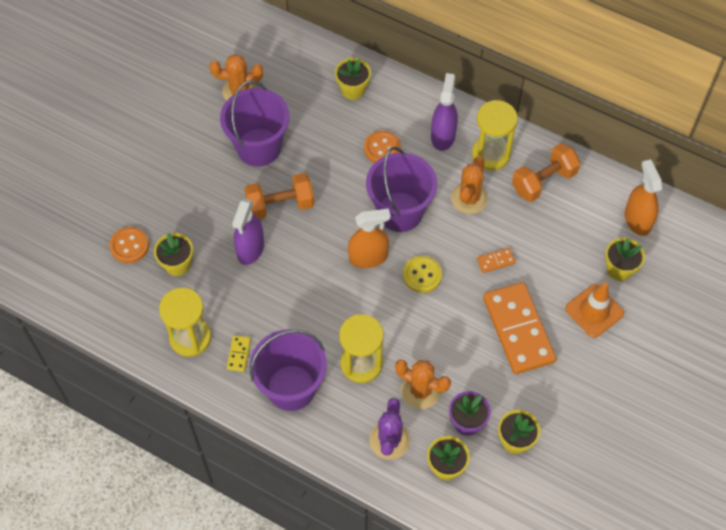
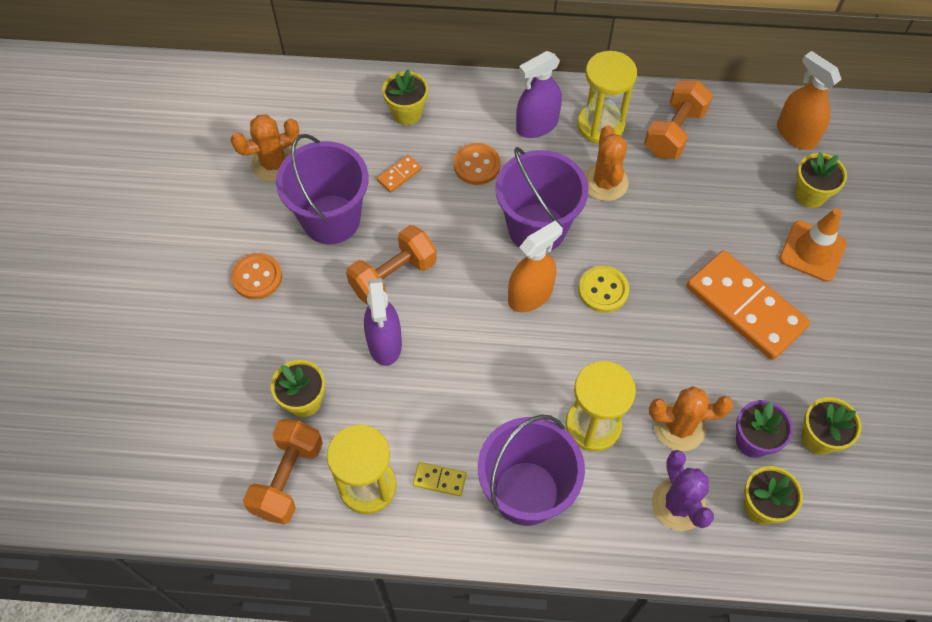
camera: 25 degrees left, 0 degrees up
orange button [109,227,149,263] -> orange button moved to [231,253,282,299]
yellow domino [227,335,251,372] -> yellow domino turned 60 degrees counterclockwise [413,462,466,496]
purple spray bottle [431,73,458,151] -> purple spray bottle turned 105 degrees counterclockwise [516,51,562,138]
orange domino [477,248,516,273] -> orange domino moved to [377,155,422,192]
none -> orange dumbbell [243,419,323,524]

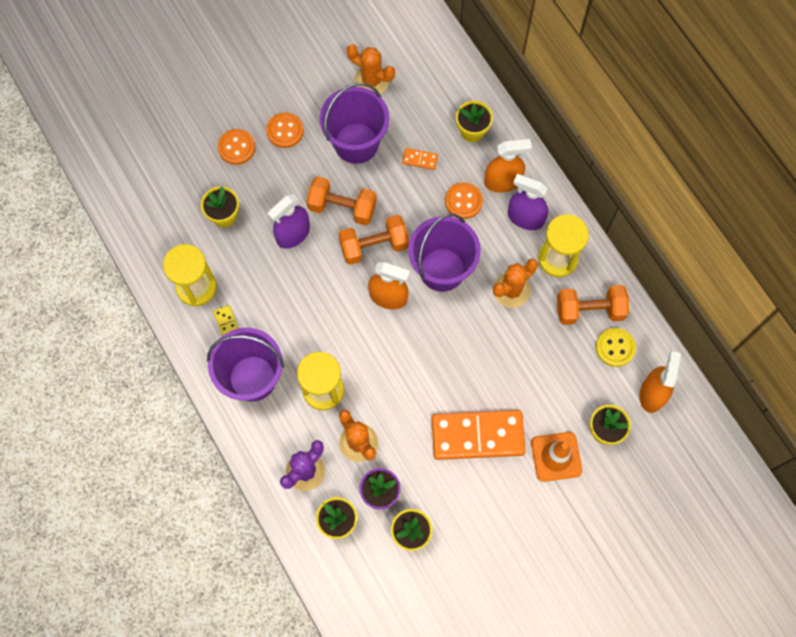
camera: 55 degrees right, 10 degrees up
orange dumbbell [243,419,323,524] -> orange dumbbell moved to [339,215,409,265]
yellow button [578,266,629,313] -> yellow button moved to [596,328,636,367]
orange domino [686,250,810,360] -> orange domino turned 75 degrees clockwise [432,410,526,460]
none -> orange button [218,129,255,165]
none -> orange spray bottle [484,139,532,193]

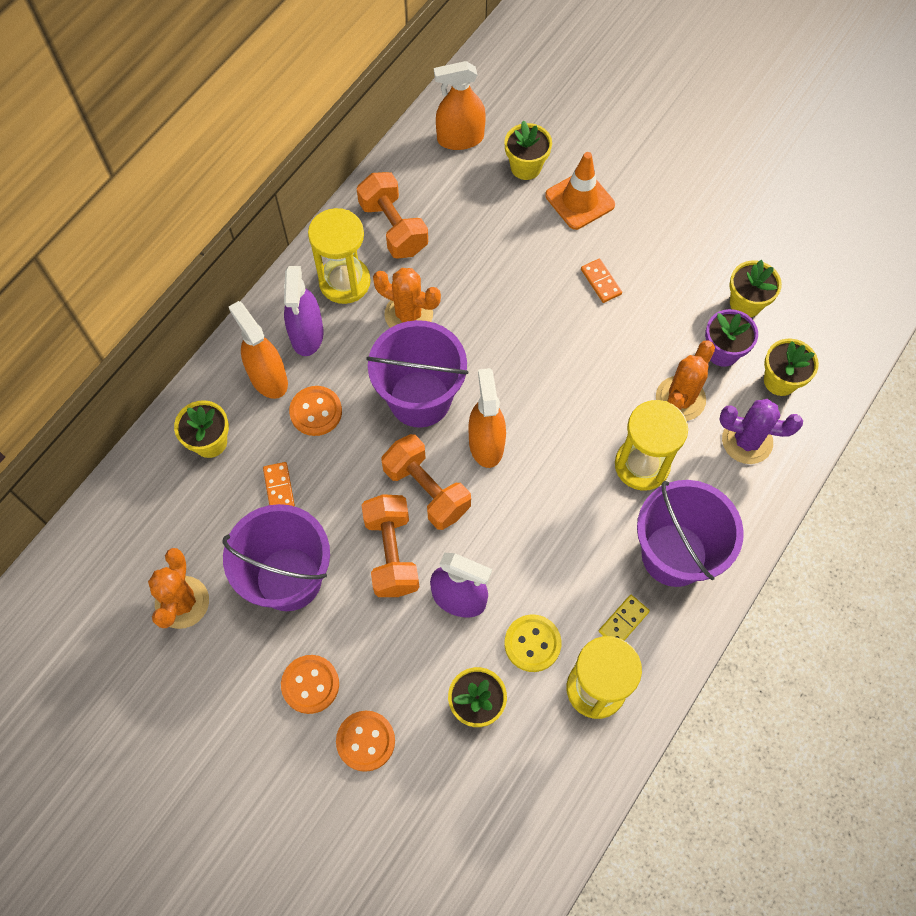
camera: 115 degrees left, 5 degrees down
orange domino [432,410,526,460] -> orange domino [581,258,622,303], size x0.40
yellow button [596,328,636,367] -> yellow button moved to [504,614,561,672]

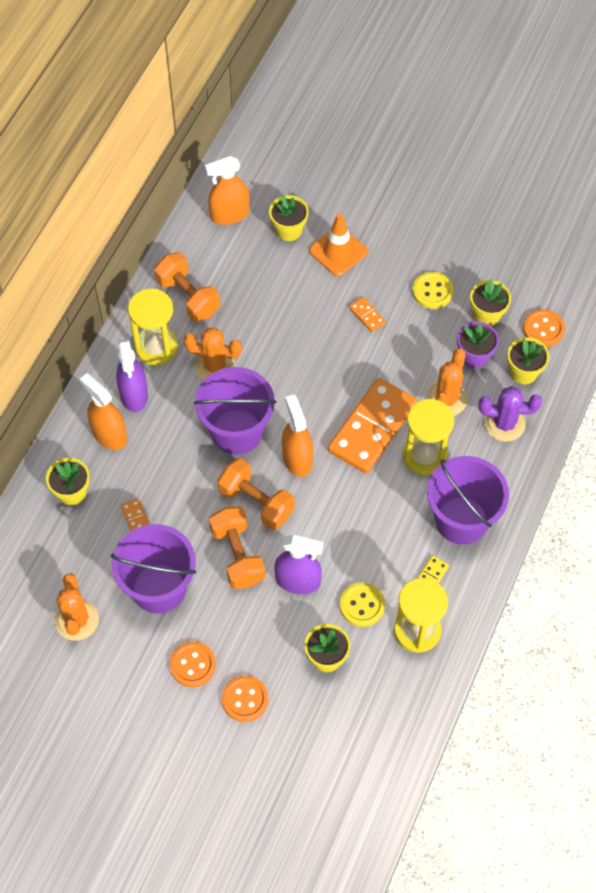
camera: 10 degrees left, 5 degrees down
orange button [289,386,342,436] -> orange button moved to [523,309,565,347]
none -> orange domino [328,378,417,473]
none -> yellow button [412,272,454,309]

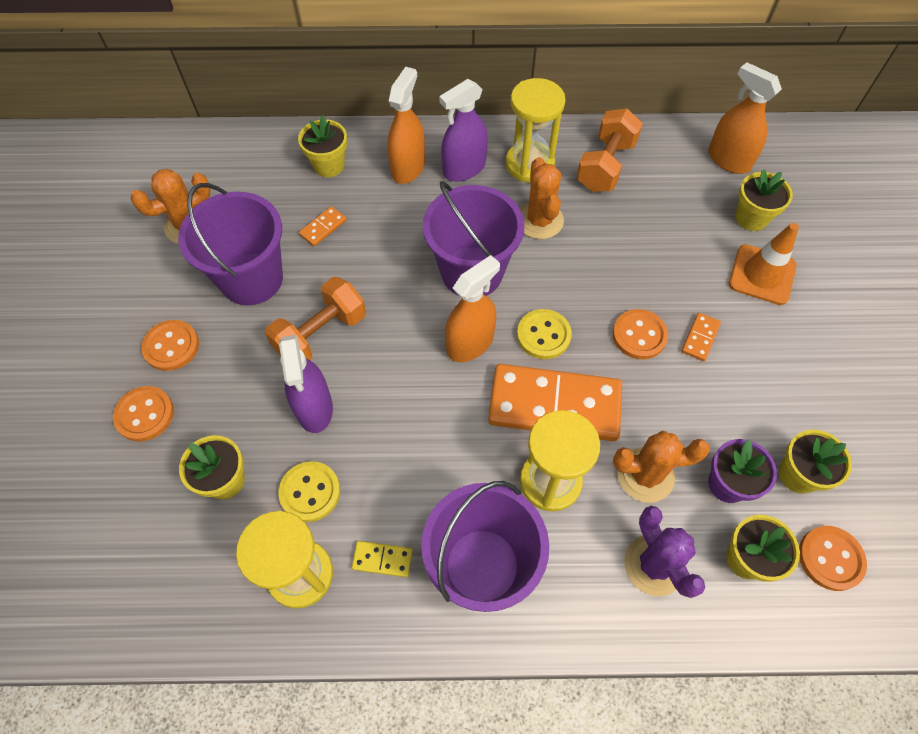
camera: 65 degrees right, 0 degrees up
orange dumbbell [217,458,295,530] -> none
yellow button [412,272,454,309] -> yellow button moved to [517,309,572,359]
none -> orange button [612,309,668,359]

